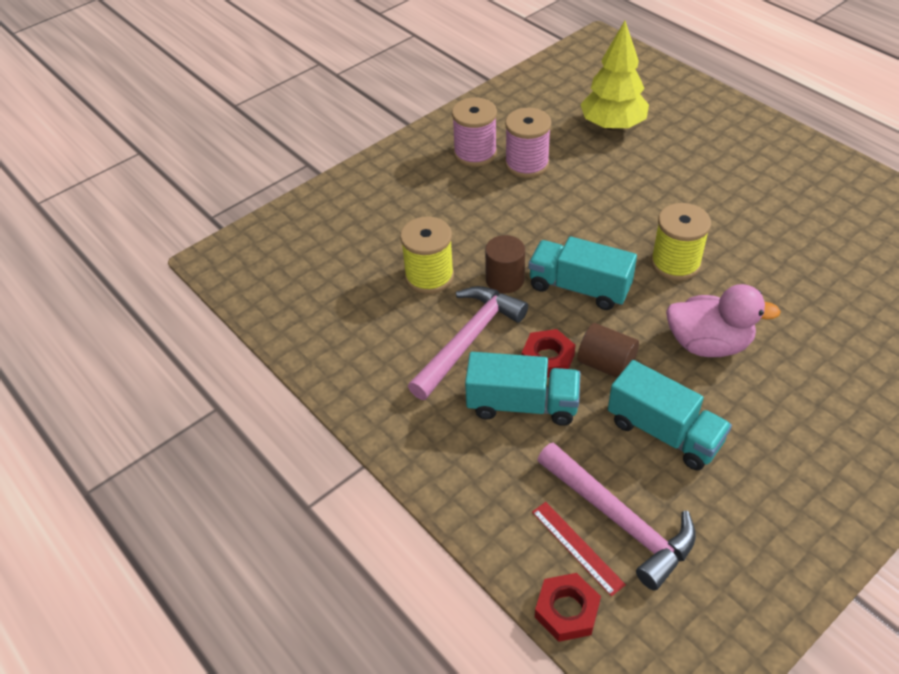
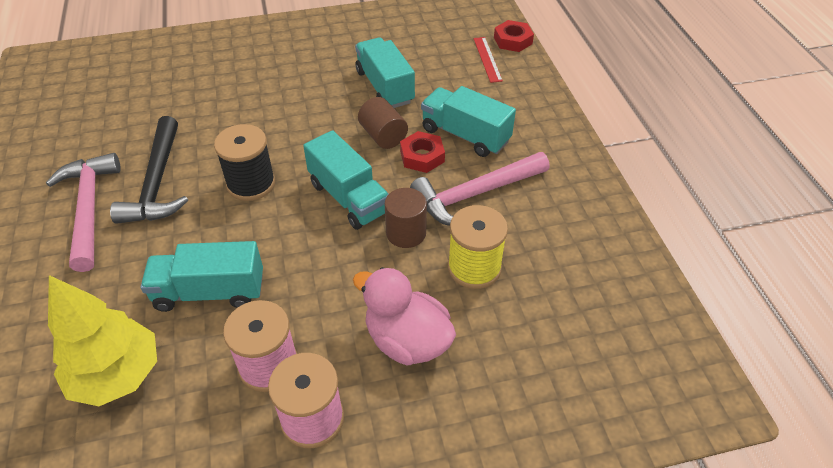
camera: 155 degrees left, 0 degrees up
pink hammer [537,442,696,591] -> pink hammer moved to [46,153,121,272]
yellow spool [651,203,711,281] -> black spool [214,124,275,201]
pink duck [666,284,781,357] -> pink duck moved to [353,267,456,366]
none -> black hammer [110,116,188,224]
none -> turquoise truck [141,241,263,312]

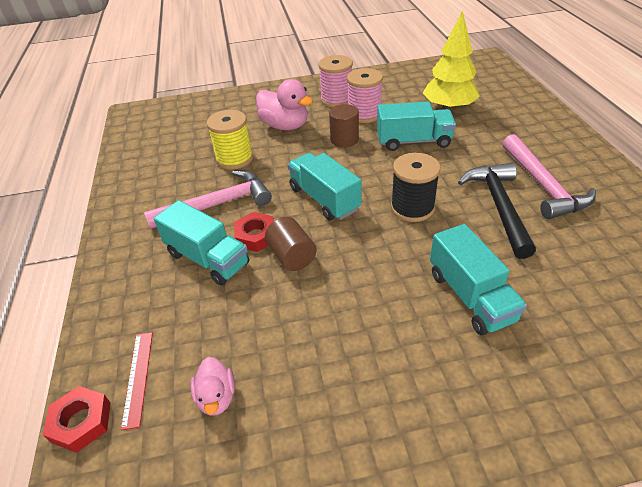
camera: 175 degrees left, 5 degrees down
turquoise truck [355,37,415,108] -> turquoise truck moved to [430,224,527,335]
brown cylinder [385,188,427,248] -> brown cylinder moved to [329,104,359,148]
none -> pink duck [190,357,235,416]

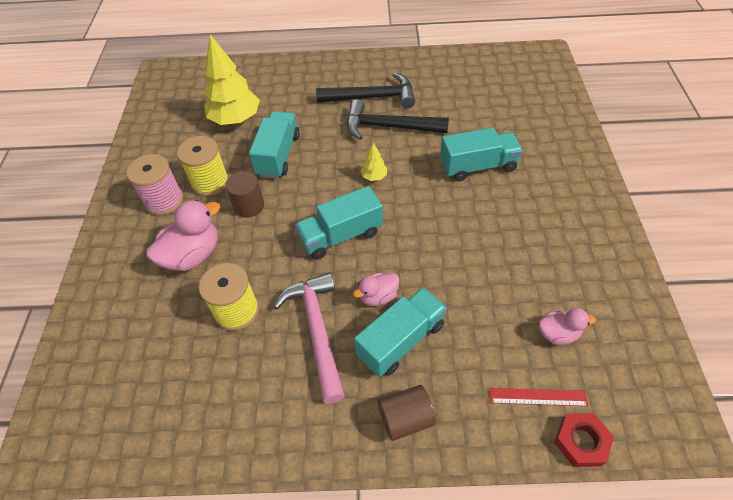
camera: 80 degrees left, 10 degrees up
red nut [234,212,274,252] -> pink duck [353,273,399,306]
brown cylinder [265,217,317,271] -> brown cylinder moved to [378,385,436,441]
pink spool [347,68,383,123] -> yellow spool [177,136,229,196]
black spool [391,153,440,222] -> yellow tree [360,143,387,181]
pink hammer [503,134,596,219] -> black hammer [316,73,415,108]

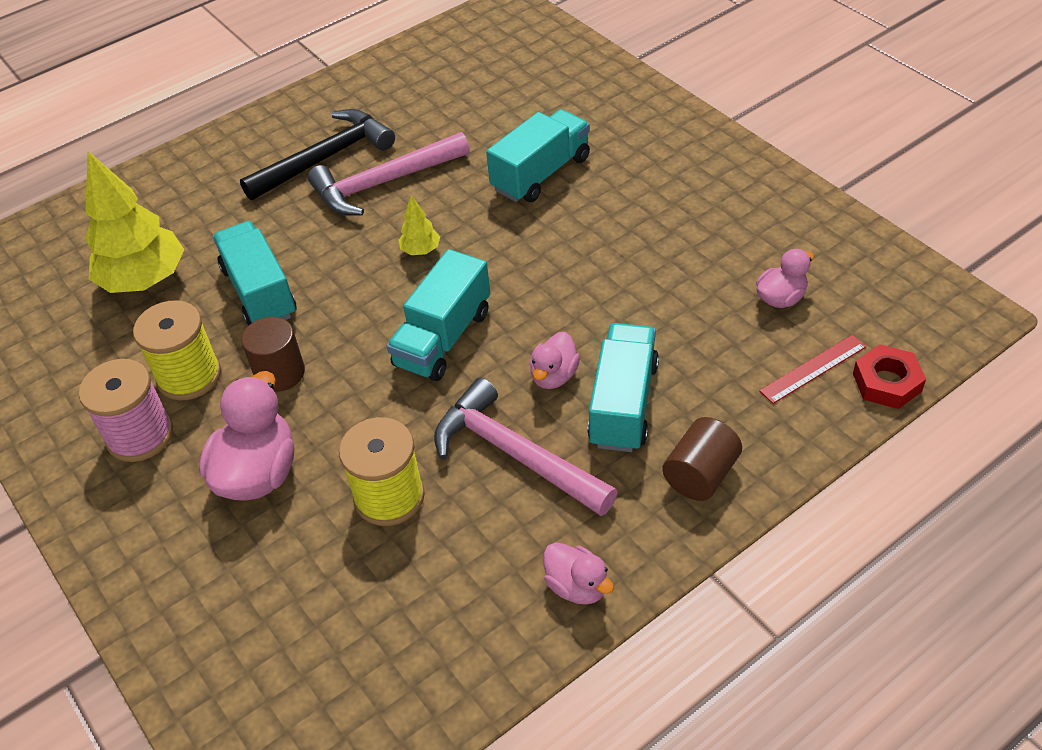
camera: 35 degrees left, 5 degrees down
black hammer [347,99,449,140] -> pink hammer [308,132,470,216]
none -> pink duck [543,542,614,605]

